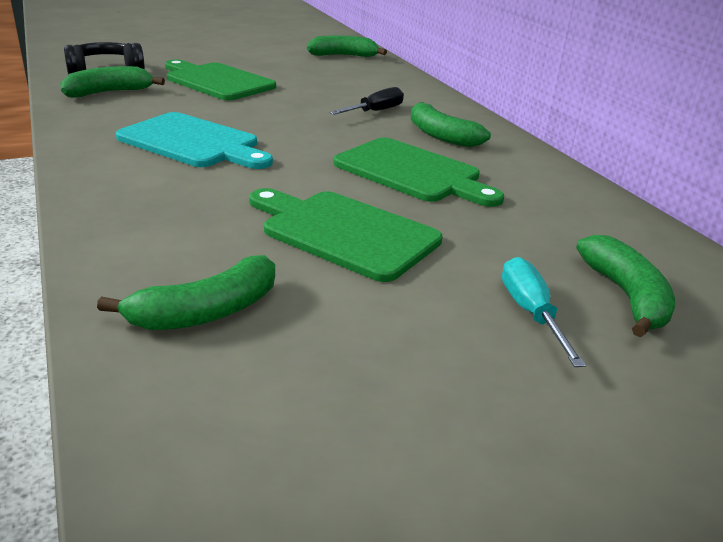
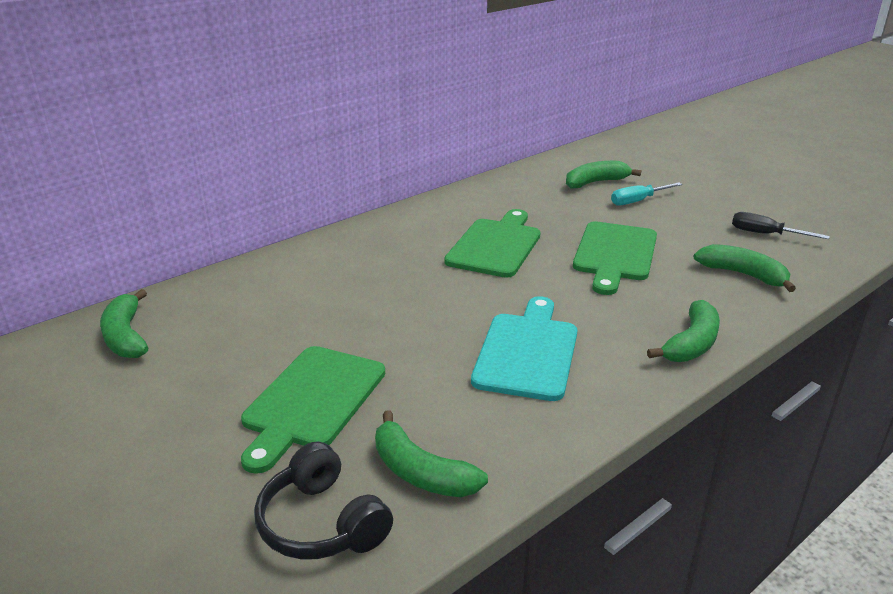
camera: 105 degrees left, 0 degrees up
black screwdriver [330,87,404,115] -> black screwdriver moved to [732,212,830,239]
green banana [410,102,491,147] -> green banana moved to [647,300,720,362]

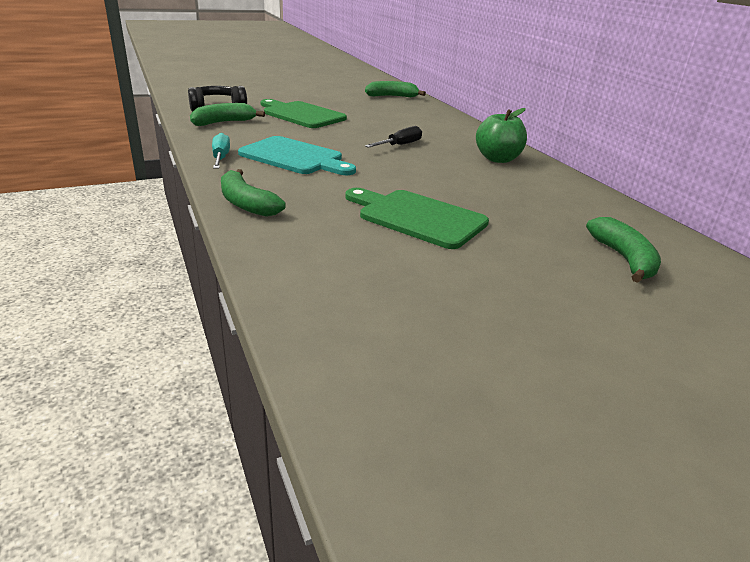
camera: 105 degrees right, 0 degrees up
green cutting board [444,209,540,278] -> none
turquoise screwdriver [611,182,682,205] -> turquoise screwdriver moved to [212,133,230,169]
green banana [693,244,796,292] -> none
black screwdriver [732,212,830,239] -> black screwdriver moved to [365,126,422,148]
none -> green apple [476,108,527,163]

